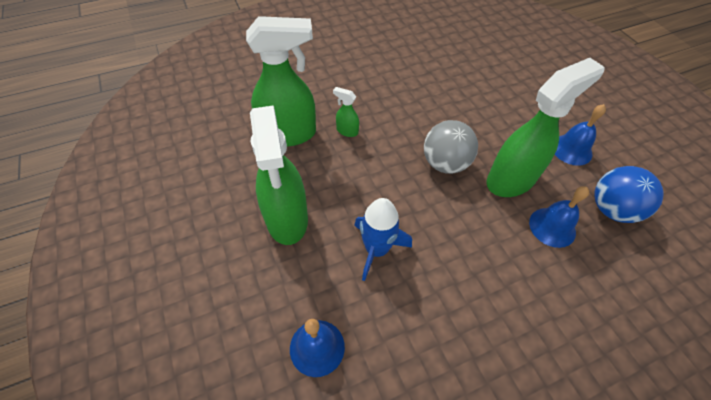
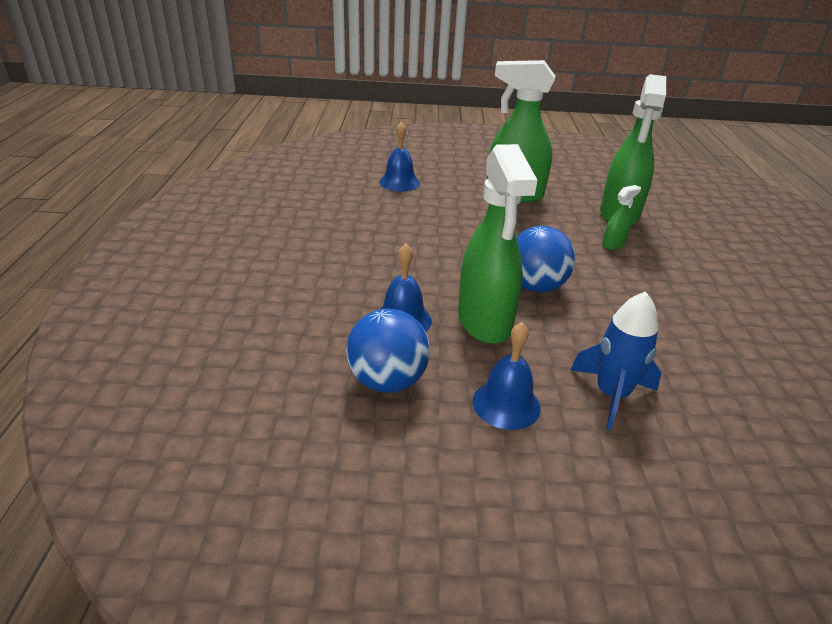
camera: 115 degrees right, 20 degrees down
blue rocket [354,198,412,281] -> blue rocket moved to [571,292,661,430]
grey ball [424,120,478,174] -> blue ball [516,226,575,293]

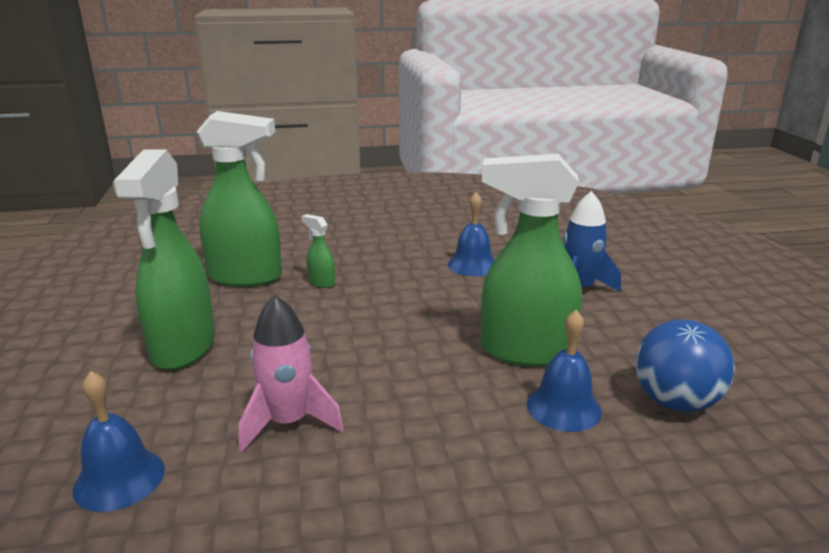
camera: 100 degrees left, 10 degrees down
green spray bottle [458,144,537,344] -> green spray bottle turned 150 degrees counterclockwise [481,154,582,367]
blue bell [473,322,541,430] -> blue bell moved to [448,192,495,276]
blue ball [516,226,575,293] -> none
none -> pink rocket [238,295,344,452]

